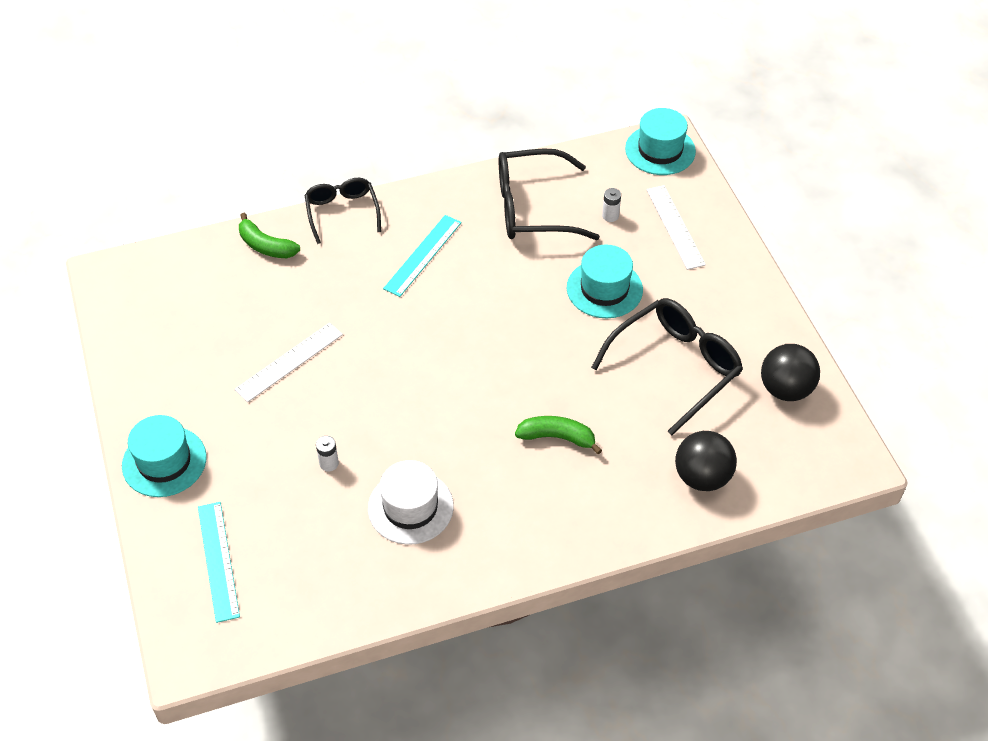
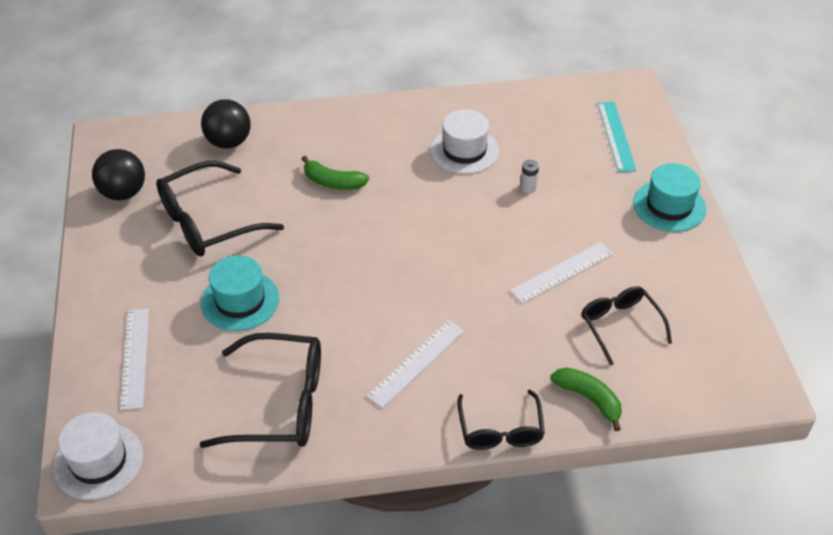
camera: 170 degrees left, 5 degrees down
turquoise ruler [383,215,462,297] -> white ruler [366,320,465,408]
white battery [602,188,621,222] -> none
turquoise hat [625,108,696,175] -> white hat [53,412,143,500]
none -> black glasses [581,286,672,366]

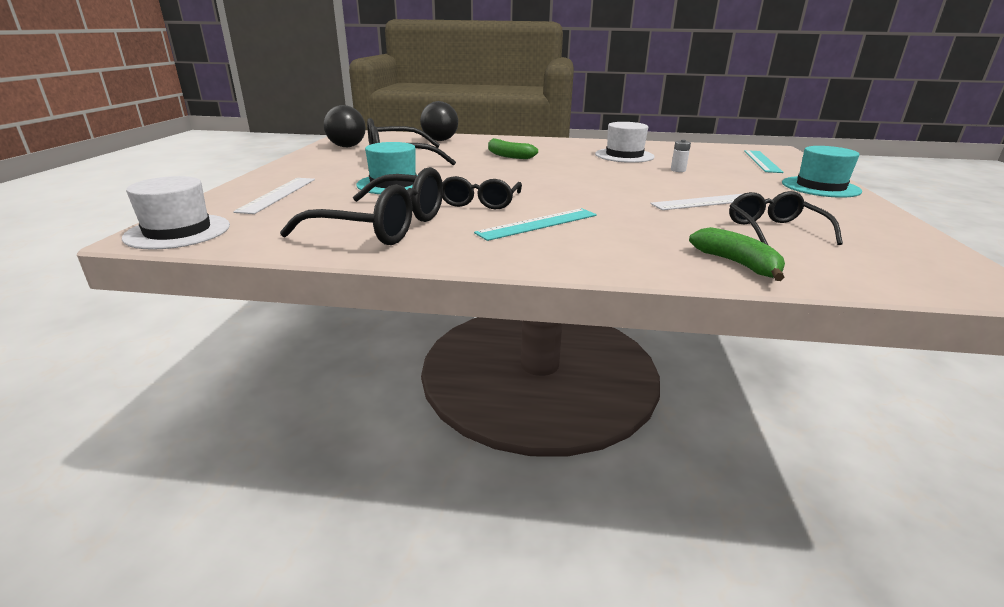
camera: 15 degrees right, 20 degrees down
white ruler [366,320,465,408] -> turquoise ruler [474,208,597,241]
black glasses [457,390,545,450] -> black glasses moved to [442,176,522,209]

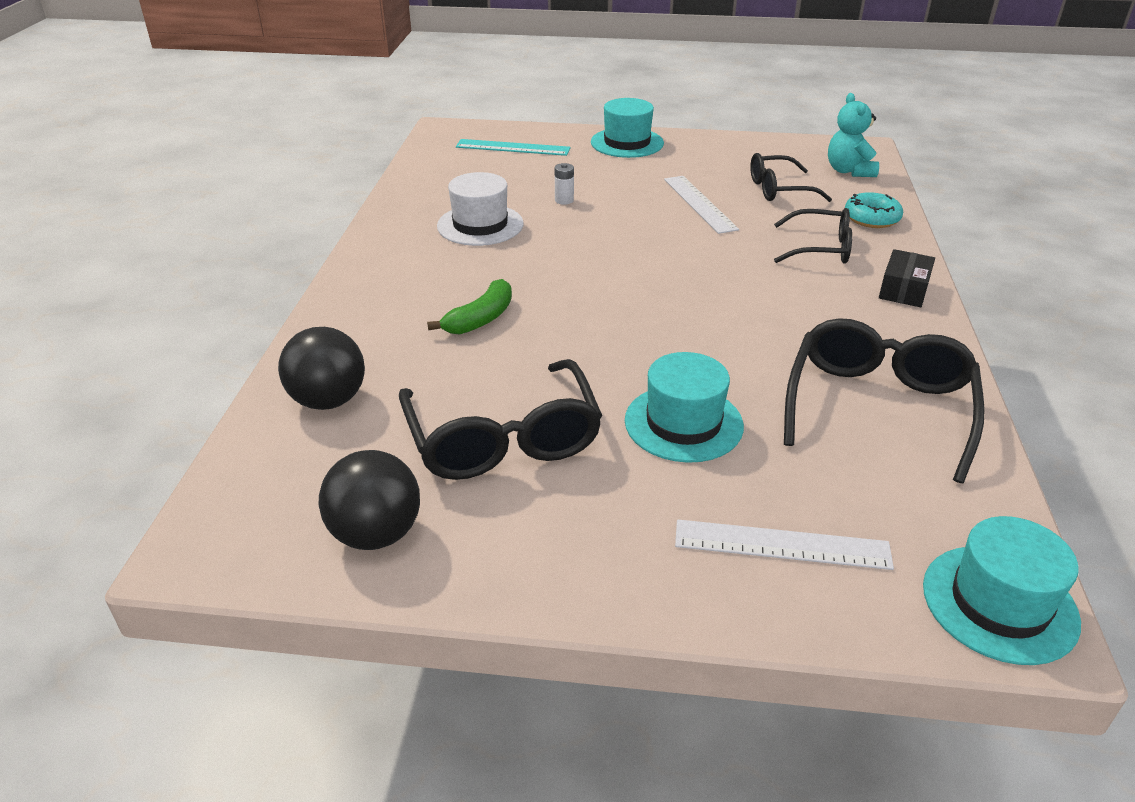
camera: 90 degrees left, 10 degrees up
white hat [122,176,230,250] -> turquoise hat [923,516,1081,665]
black glasses [442,176,522,209] -> black glasses moved to [774,208,852,264]
turquoise ruler [474,208,597,241] -> none
green banana [689,227,785,281] -> turquoise donut [845,192,903,228]
none -> turquoise teddy bear [828,93,879,177]
none -> black box [879,249,935,307]

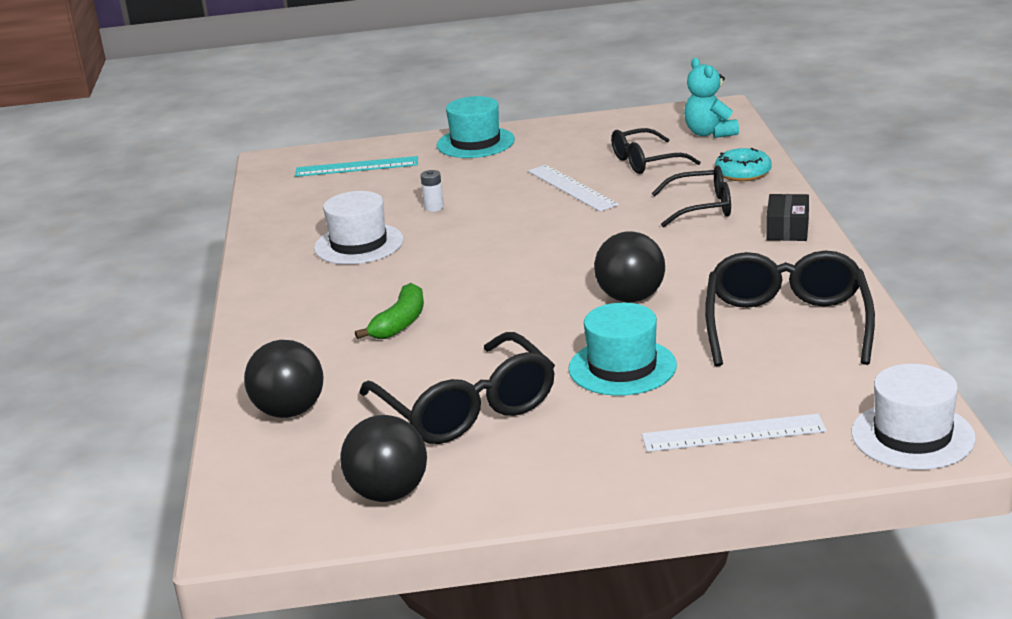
camera: 10 degrees left, 10 degrees down
turquoise hat [923,516,1081,665] -> white hat [851,364,976,470]
none -> black ball [594,231,665,302]

